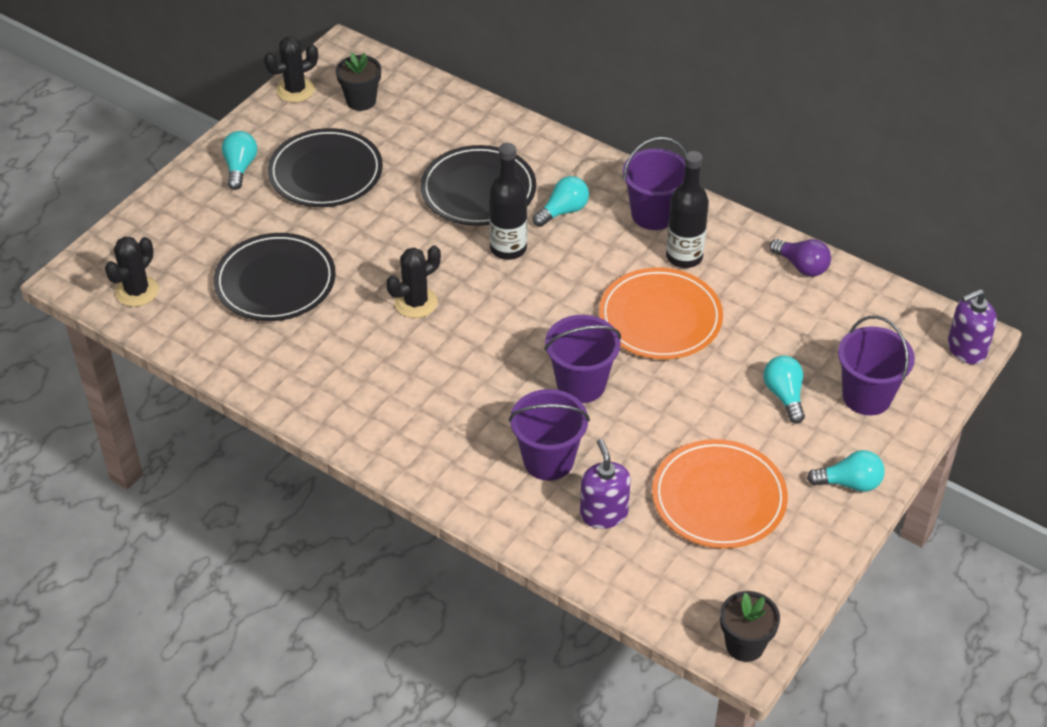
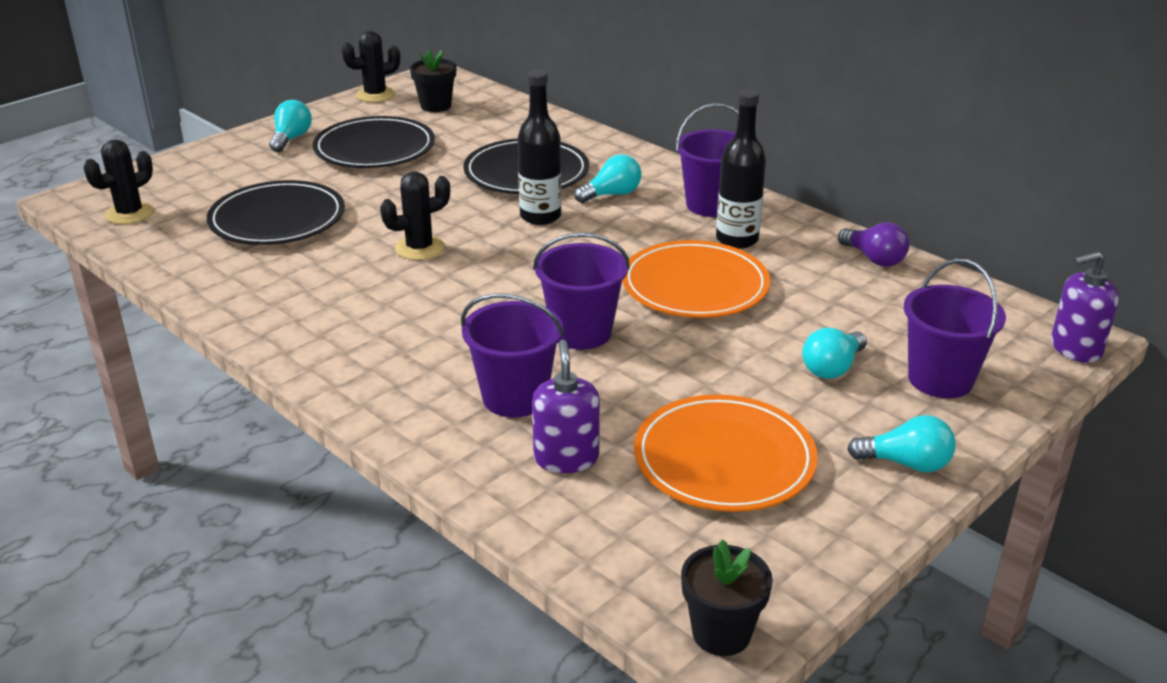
camera: 10 degrees right, 15 degrees down
turquoise light bulb [763,356,805,424] -> turquoise light bulb turned 135 degrees counterclockwise [802,328,867,379]

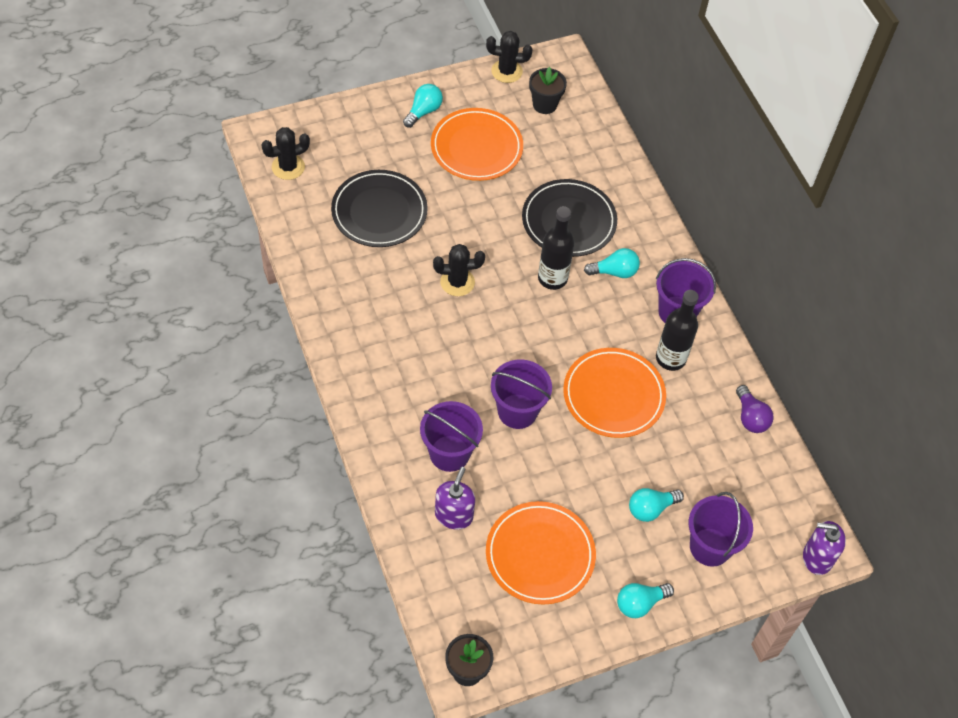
camera: 20 degrees right, 25 degrees up
black plate [313,116,435,168] -> orange plate [431,108,523,181]
turquoise light bulb [847,415,956,472] -> turquoise light bulb turned 120 degrees clockwise [617,583,674,618]

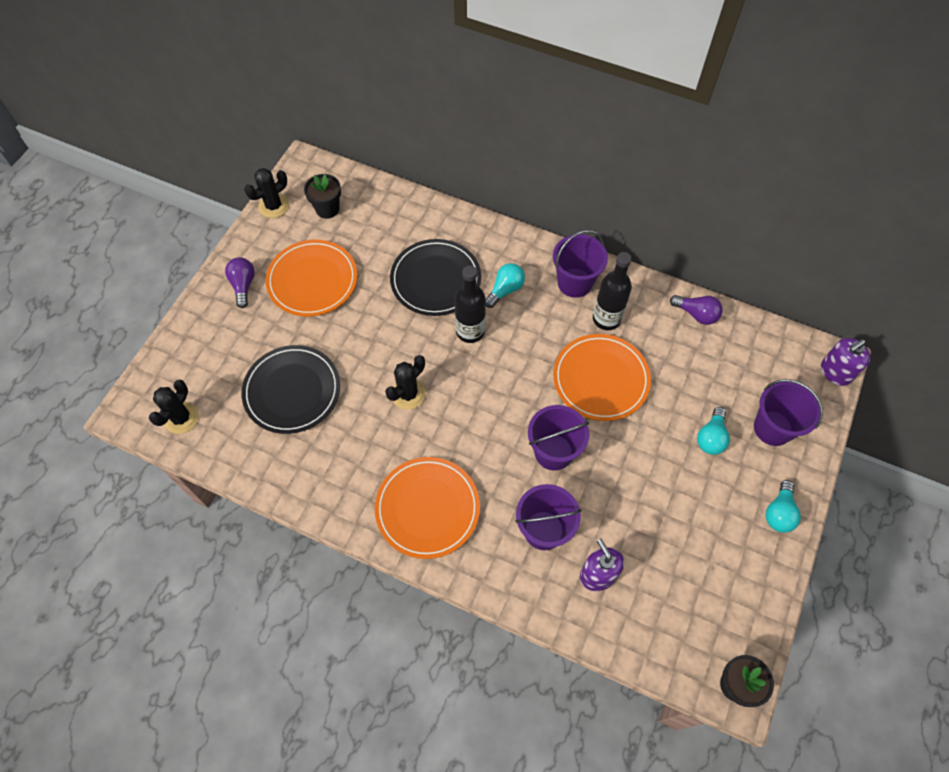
camera: 40 degrees left, 5 degrees up
turquoise light bulb [403,84,443,128] -> purple light bulb [225,257,255,308]
orange plate [486,501,596,605] -> orange plate moved to [375,457,480,559]

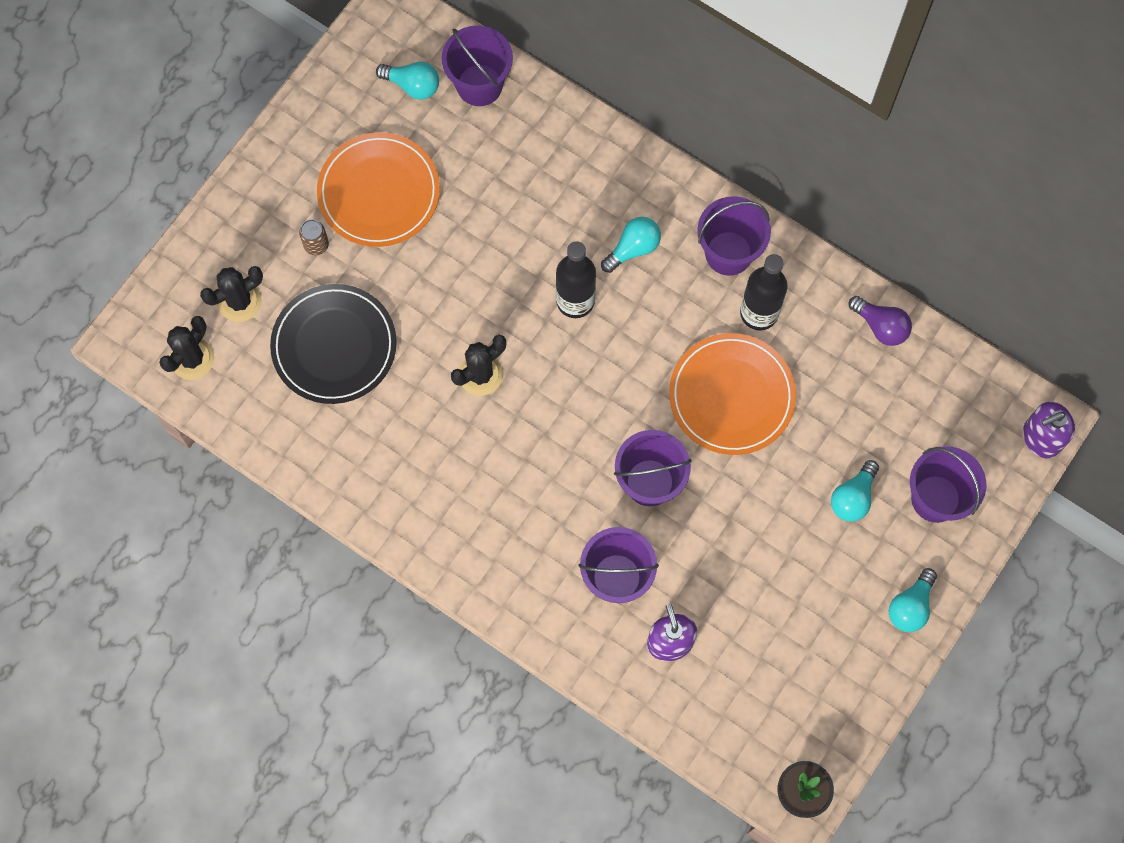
camera: 10 degrees right, 10 degrees up
purple light bulb [225,257,255,308] -> none
black cactus [244,168,289,218] -> black cactus moved to [200,266,263,322]
black flower pot [304,174,341,219] -> turquoise light bulb [376,62,439,100]
orange plate [375,457,480,559] -> none
black plate [390,239,481,316] -> none
none -> brown can [299,219,329,255]
none -> purple bucket [441,25,513,106]

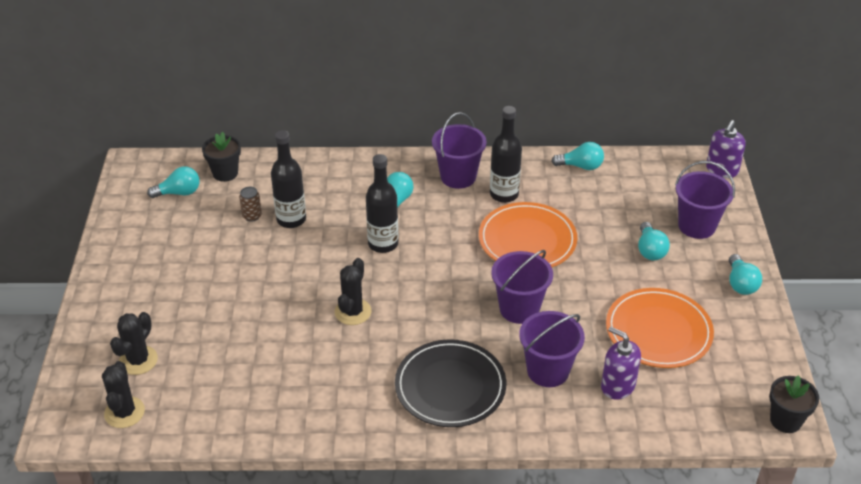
camera: 35 degrees left, 30 degrees down
black plate [270,284,397,404] -> black plate moved to [395,339,506,427]
brown can [299,219,329,255] -> brown can moved to [239,187,262,222]
orange plate [317,132,440,247] -> orange plate moved to [606,288,714,368]
purple bucket [441,25,513,106] -> black flower pot [202,132,241,182]
purple light bulb [849,296,912,346] -> turquoise light bulb [552,142,604,170]
none -> black bottle [271,130,306,228]

